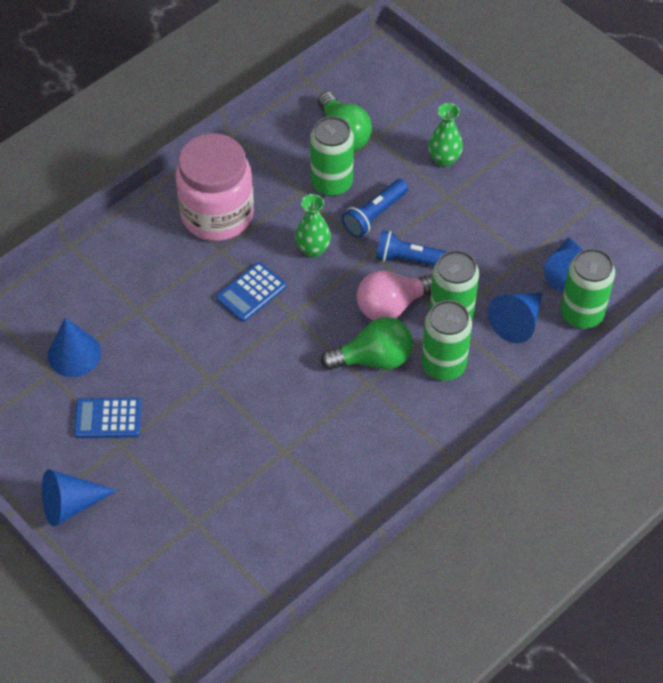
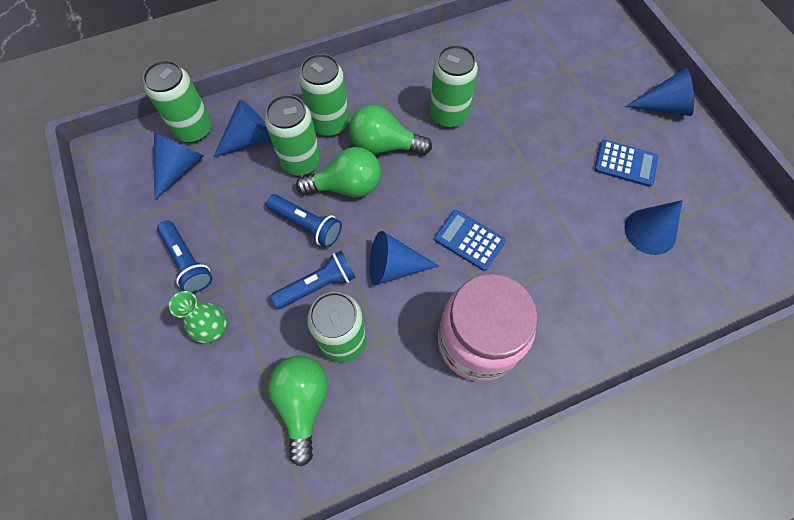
camera: 160 degrees left, 10 degrees up
blue calculator [216,262,286,322] -> blue calculator turned 120 degrees counterclockwise [434,210,506,271]
green vase [295,194,331,258] -> blue cone [369,231,439,285]
pink light bulb [357,271,432,320] -> green light bulb [296,147,381,197]
none -> blue flashlight [157,220,213,293]
none -> green can [430,45,478,128]

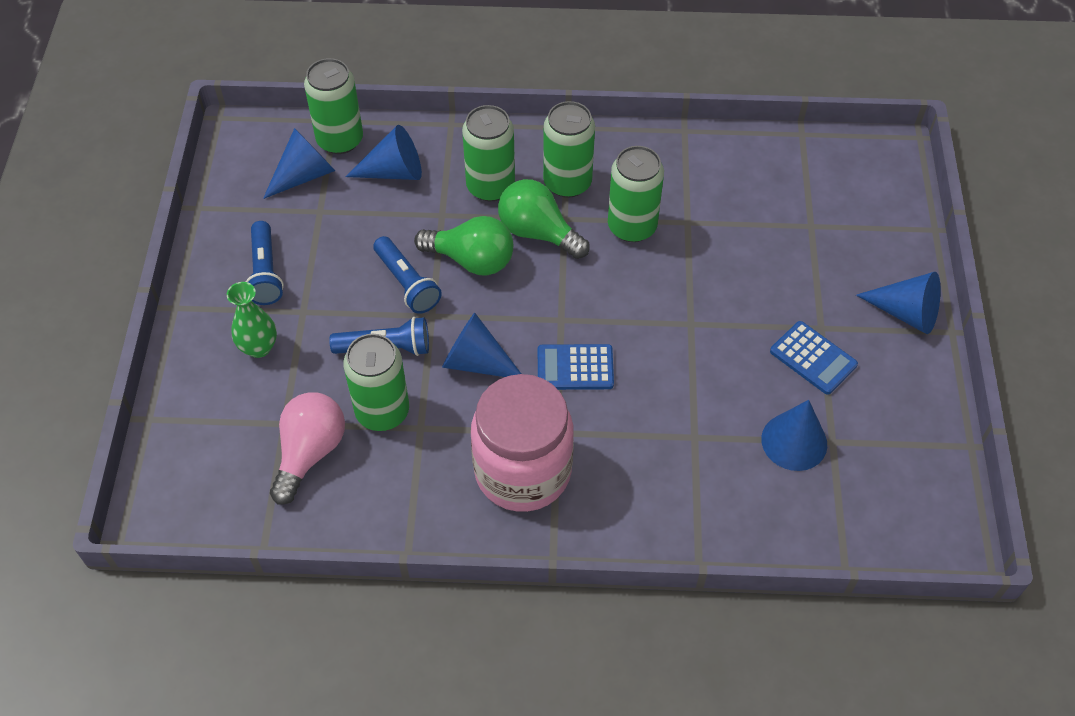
camera: 25 degrees right, 10 degrees down
green can [265,95,321,176] -> green can moved to [543,101,595,198]
green light bulb [268,356,328,467] -> pink light bulb [270,392,345,505]
blue calculator [434,210,506,271] -> blue calculator turned 60 degrees counterclockwise [538,344,614,390]

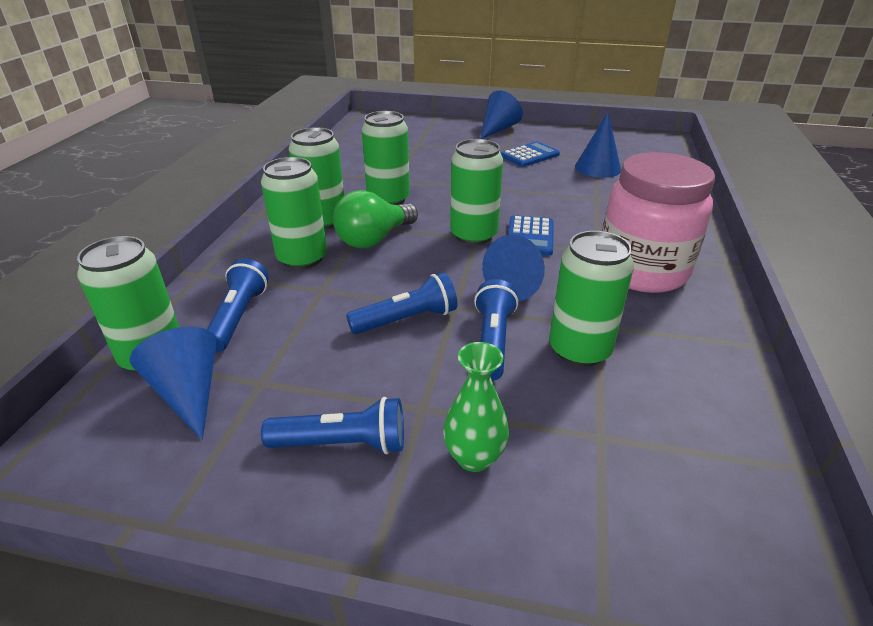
camera: 80 degrees left, 20 degrees down
pink light bulb [270,392,345,505] -> none
blue cone [345,125,422,180] -> blue flashlight [207,258,269,352]
green light bulb [414,216,513,276] -> none
none -> green can [450,139,503,245]

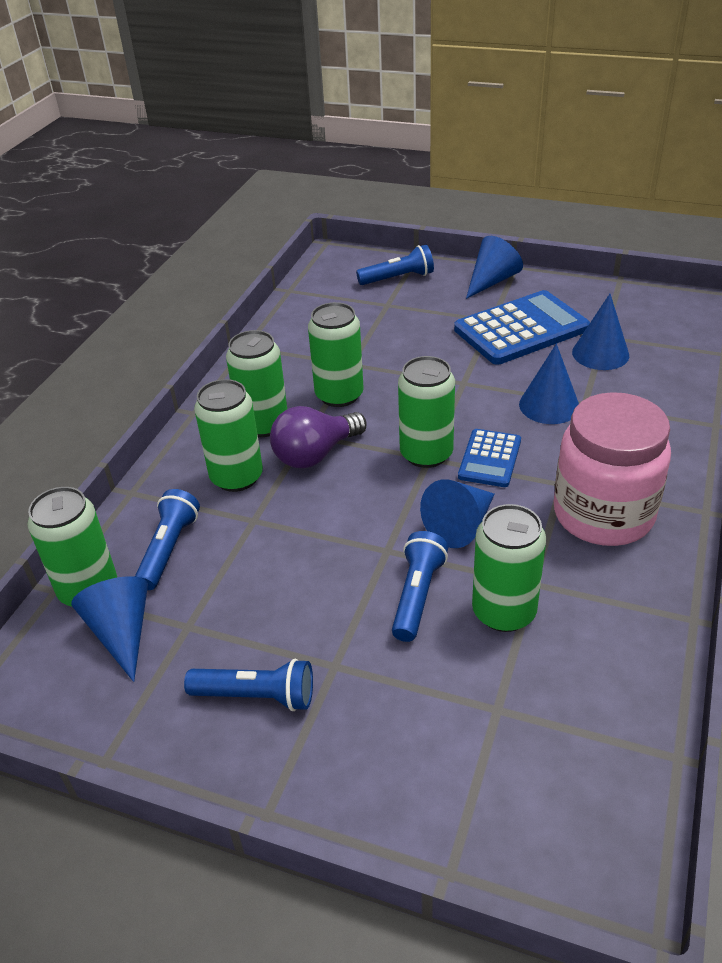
camera: 10 degrees right, 5 degrees up
green light bulb [333,190,418,248] -> purple light bulb [270,406,366,468]
blue flashlight [346,272,458,334] -> blue flashlight moved to [356,245,434,285]
green vase [443,342,509,472] -> none
blue calculator [501,142,560,167] -> blue calculator [454,290,590,365], size x1.82
none -> blue cone [519,344,579,424]

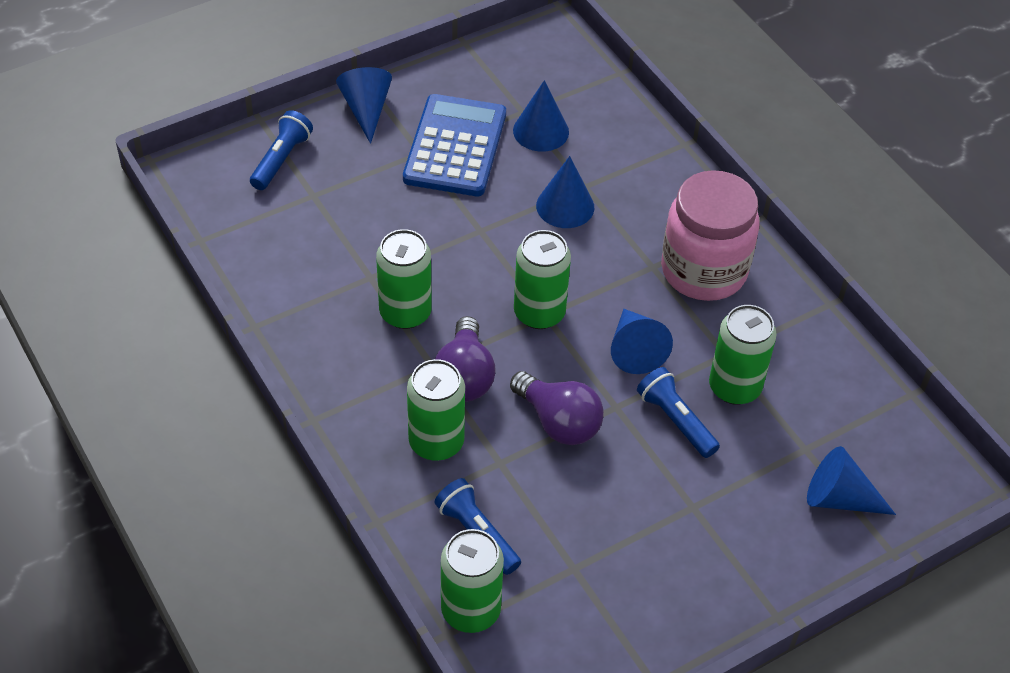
camera: 55 degrees left, 10 degrees up
blue cone [71,576,148,682] -> blue cone moved to [807,446,896,515]
blue flashlight [184,659,313,711] -> none
green can [226,330,287,437] -> none
blue calculator [458,429,521,487] -> none
none -> purple light bulb [510,371,604,445]

